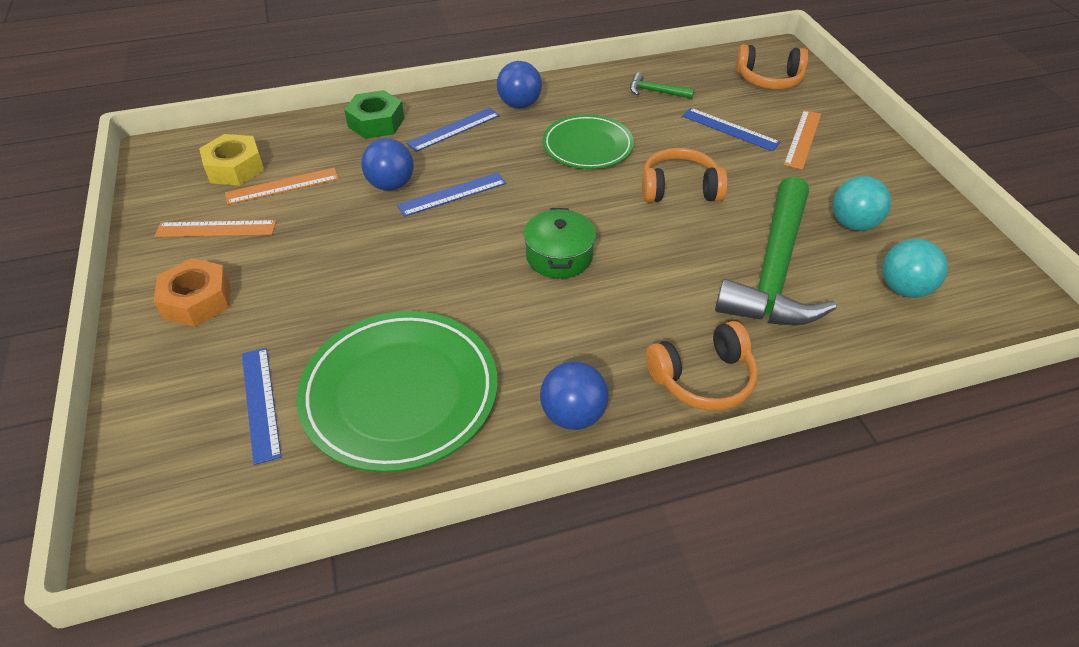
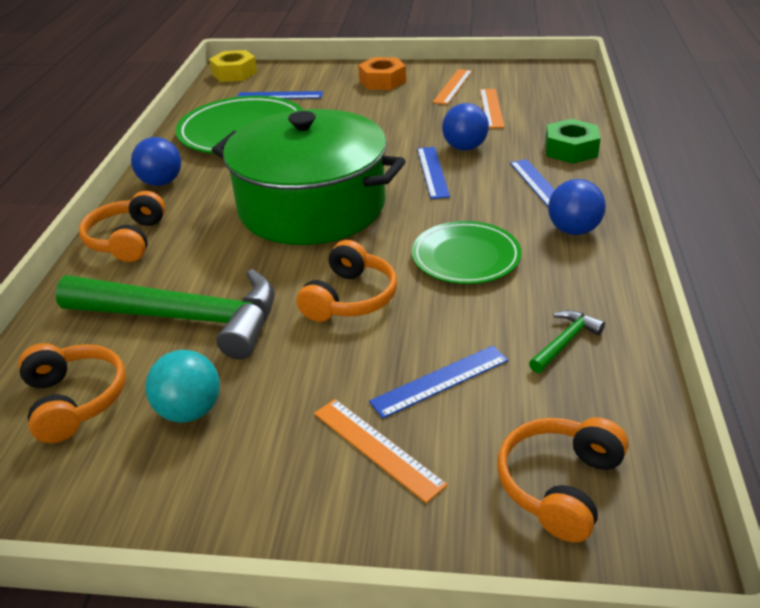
camera: 115 degrees right, 10 degrees down
yellow nut [199,134,264,185] -> yellow nut moved to [209,50,257,82]
green pot [524,208,596,279] -> green pot [212,109,406,245], size x2.39
green hammer [715,176,836,326] -> green hammer turned 150 degrees clockwise [55,269,275,359]
turquoise ball [882,239,948,298] -> orange headphones [18,343,126,443]

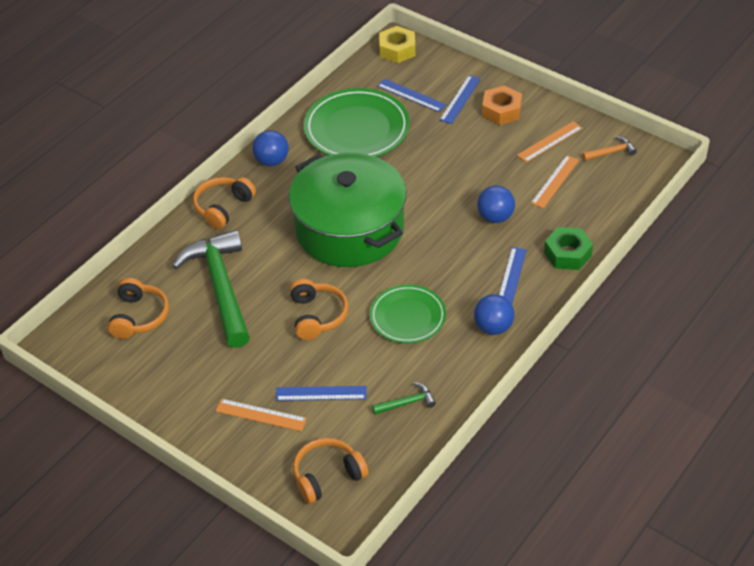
camera: 30 degrees right, 10 degrees up
green hammer [55,269,275,359] -> green hammer turned 150 degrees counterclockwise [172,230,250,348]
turquoise ball [145,350,220,423] -> none
orange headphones [297,240,397,322] -> orange headphones turned 60 degrees counterclockwise [290,279,348,340]
orange ruler [314,399,448,503] -> orange ruler turned 60 degrees counterclockwise [216,399,307,431]
blue ruler [417,147,450,199] -> blue ruler moved to [440,75,481,124]
none -> orange hammer [582,136,637,161]

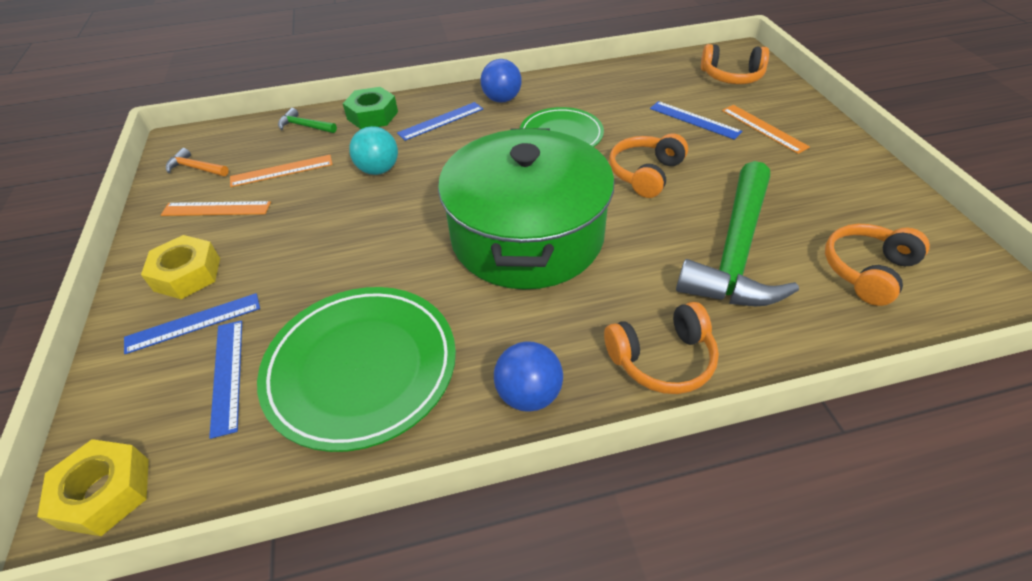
camera: 140 degrees left, 0 degrees up
green hammer [372,382,436,415] -> green hammer moved to [278,108,337,133]
blue ball [477,186,515,223] -> turquoise ball [349,126,398,175]
orange nut [482,85,522,125] -> yellow nut [141,235,220,299]

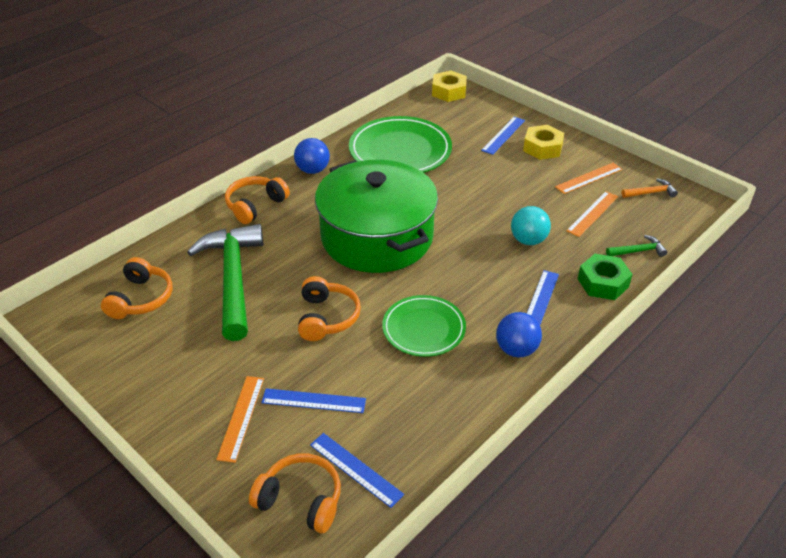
camera: 145 degrees right, 5 degrees down
blue ruler [209,320,242,439] -> blue ruler moved to [310,433,404,508]
orange headphones [701,44,769,84] -> orange headphones turned 45 degrees clockwise [249,453,341,533]
orange ruler [722,105,810,154] -> orange ruler turned 75 degrees clockwise [216,376,264,463]

